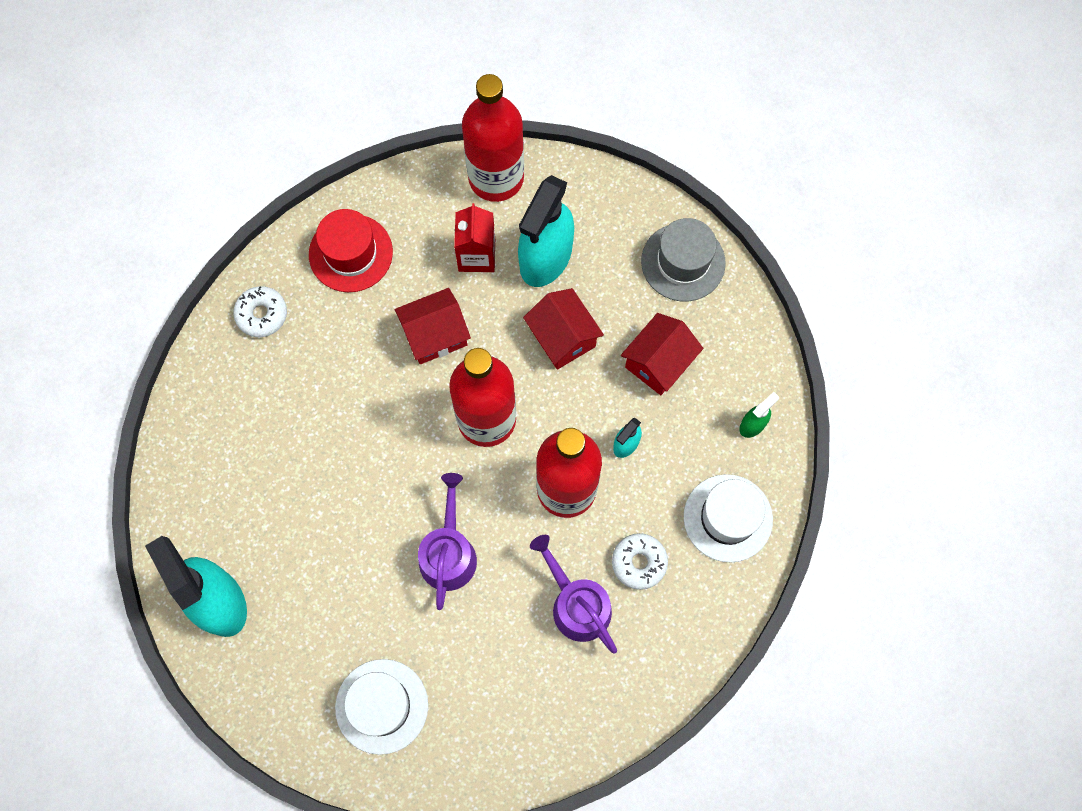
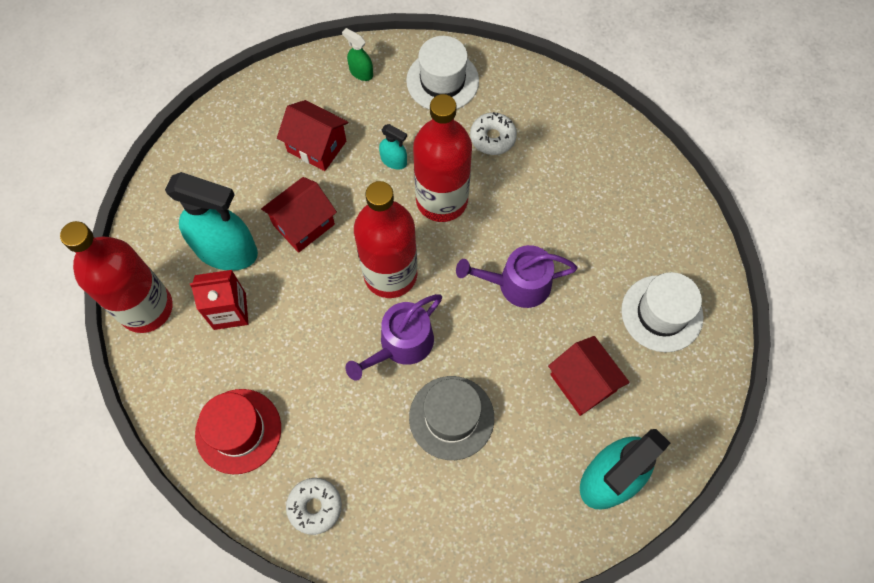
camera: 100 degrees left, 5 degrees down
red house [395,288,471,364] -> red house moved to [548,336,630,416]
purple watering can [530,535,617,653] -> purple watering can moved to [345,294,442,381]
grey hat [641,218,726,301] -> grey hat moved to [409,376,494,460]

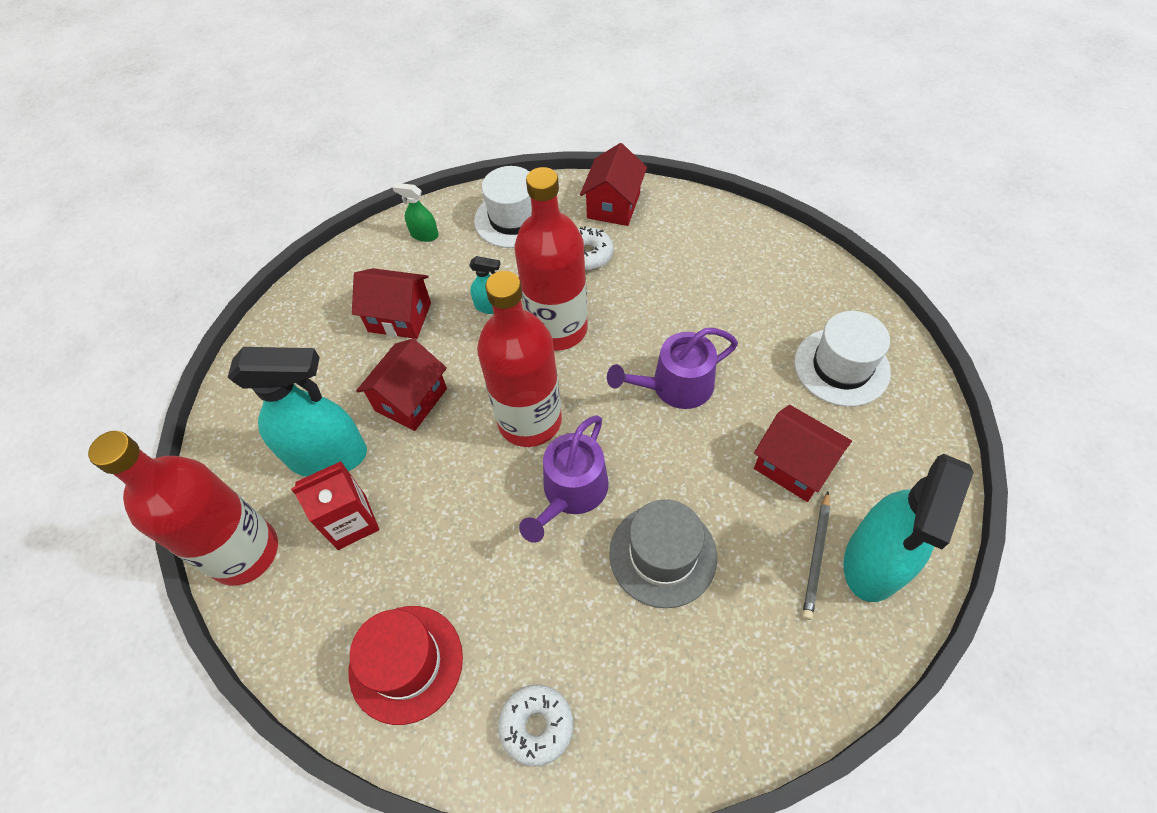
camera: 15 degrees left, 10 degrees down
none -> red house [580,143,647,226]
none -> grey pencil [802,491,830,620]

